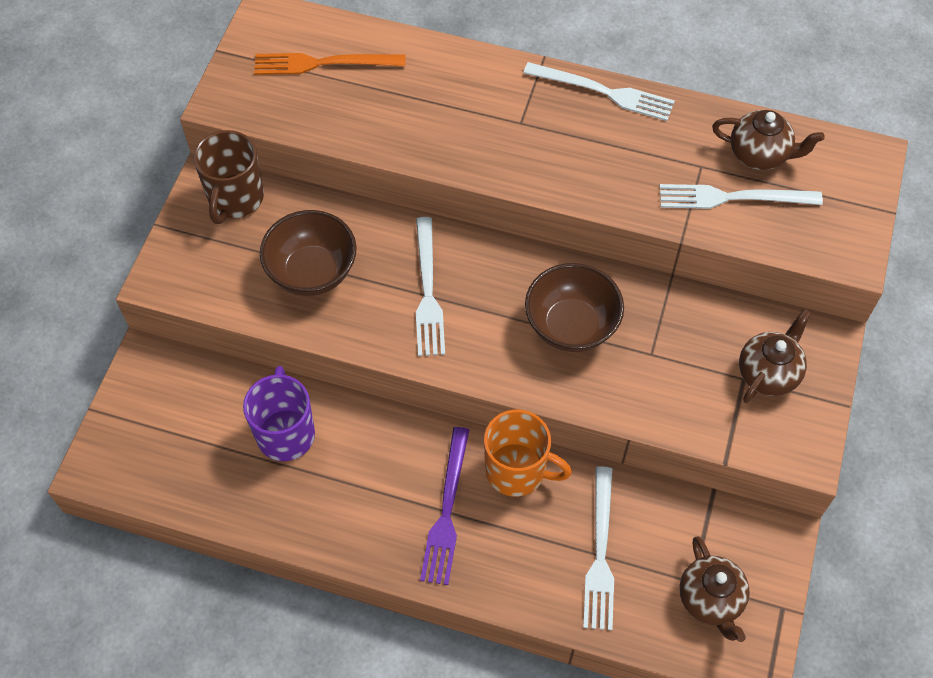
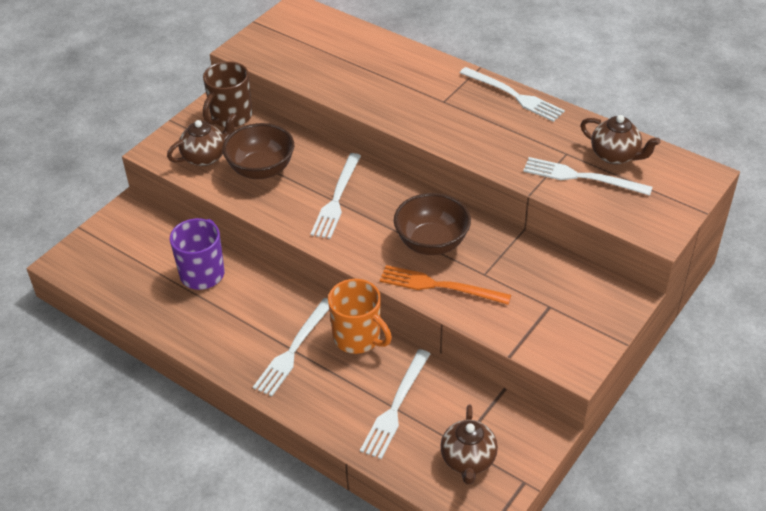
camera: 20 degrees right, 15 degrees down
orange fork [254,53,406,75] -> orange fork moved to [380,265,511,305]
purple fork [420,427,469,585] -> white fork [253,298,329,396]
brown teapot [739,309,811,403] -> brown teapot moved to [167,113,237,166]

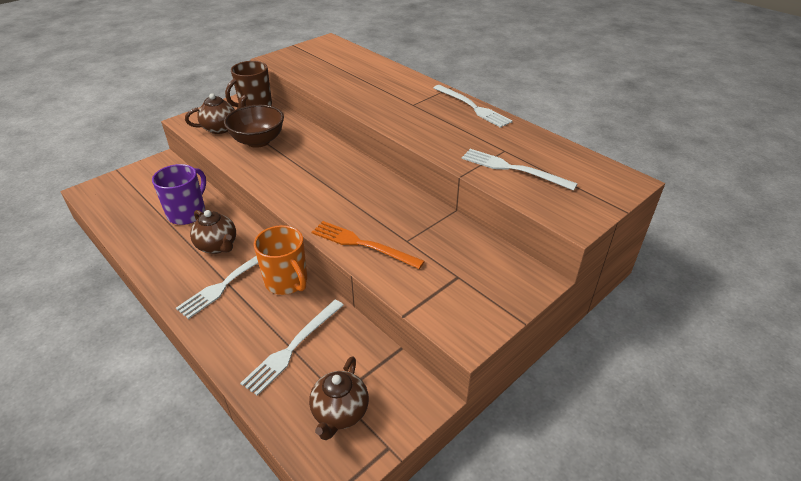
camera: 10 degrees right, 5 degrees down
white fork [311,153,361,239] -> none
brown bowl [394,193,471,255] -> none
brown teapot [580,115,661,165] -> brown teapot moved to [190,210,236,254]

